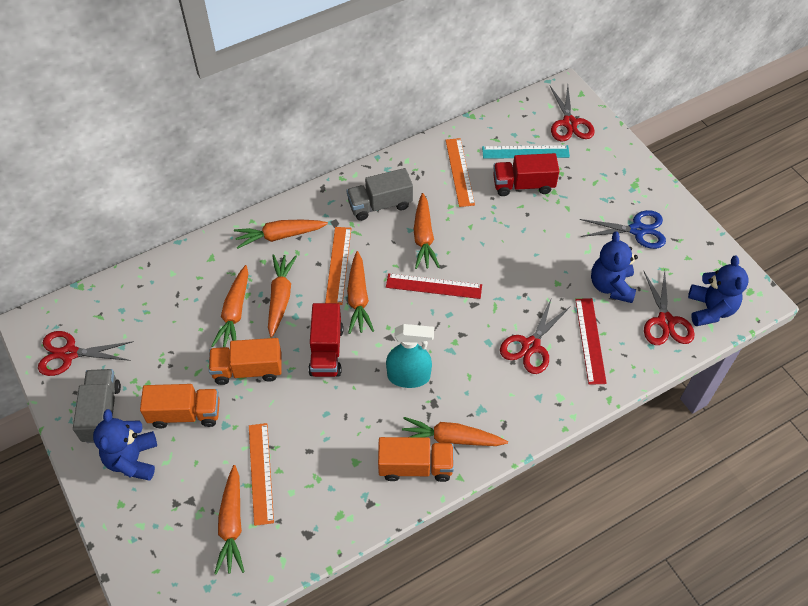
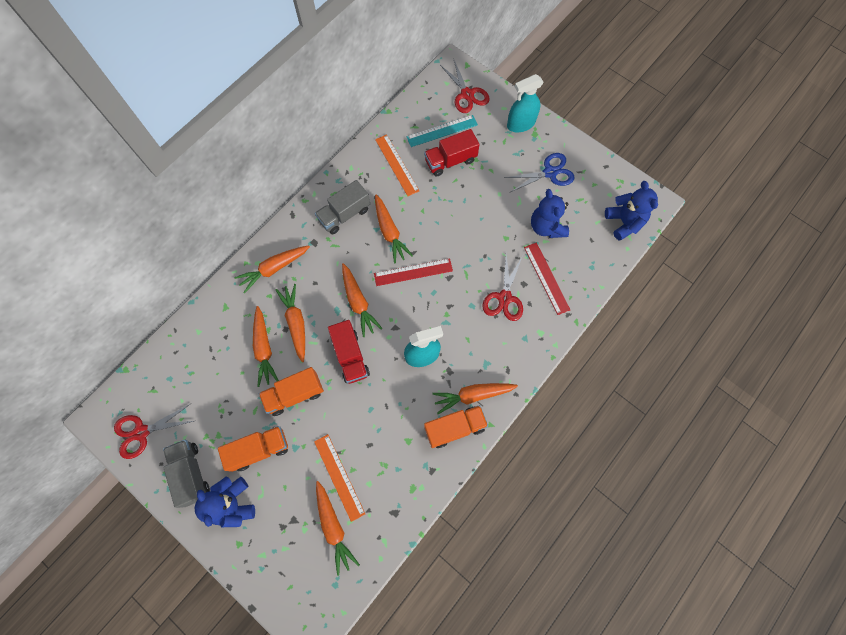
camera: 20 degrees left, 15 degrees up
orange ruler [325,227,351,305] -> none
red scissors [644,271,695,345] -> none
none -> turquoise spray bottle [507,74,544,132]

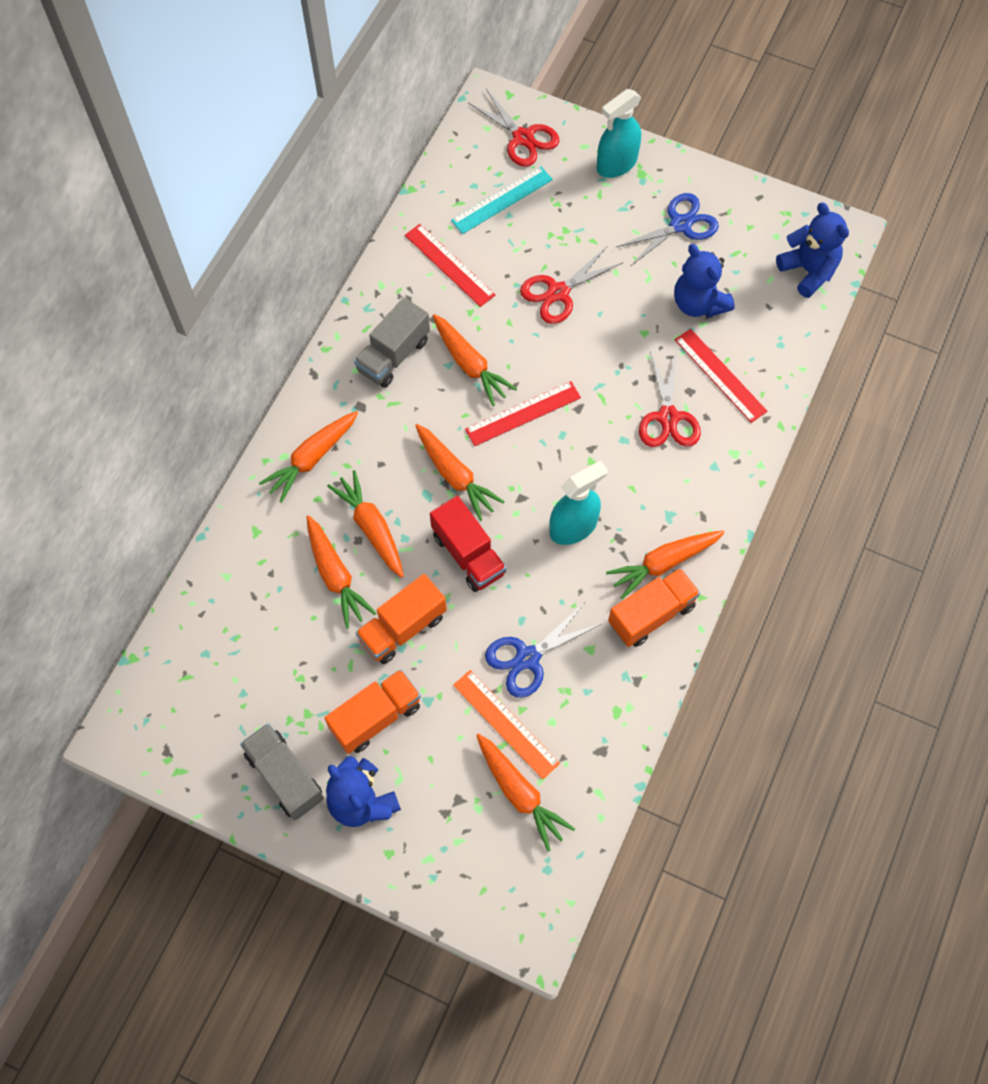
camera: 15 degrees left, 5 degrees down
red scissors [114,404,194,459] -> red scissors moved to [520,247,622,324]
orange ruler [375,134,419,196] -> red ruler [405,224,495,307]
red truck [424,129,480,177] -> none
none -> blue scissors [485,603,601,698]

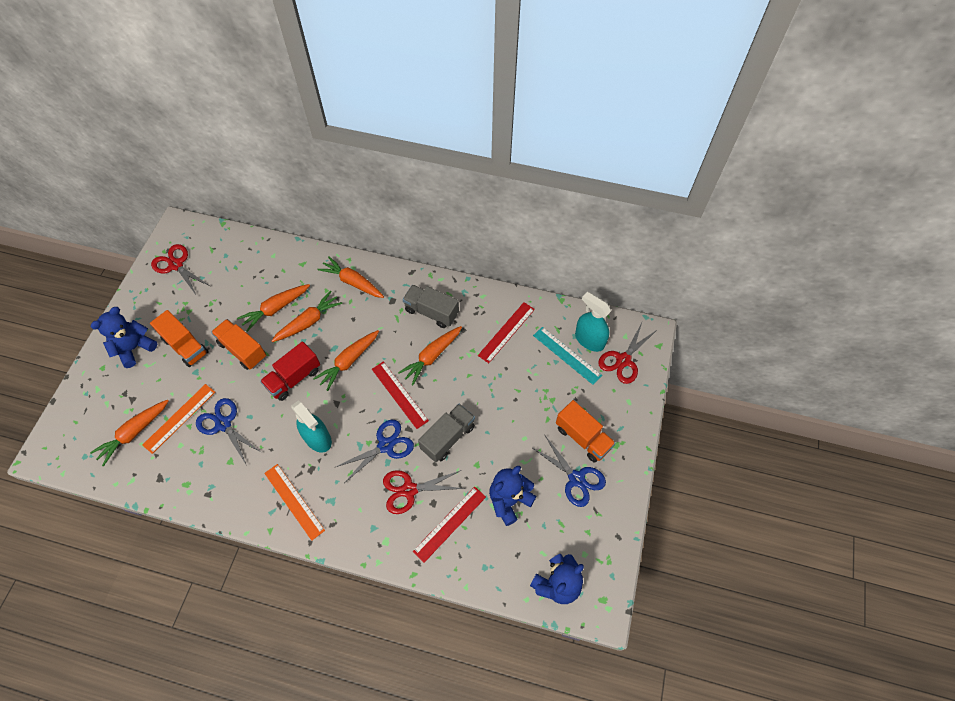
camera: 80 degrees right, 5 degrees down
grey truck [240,723,324,820] -> grey truck moved to [418,404,475,462]
red scissors [520,247,622,324] -> red scissors moved to [151,244,210,295]
turquoise spray bottle [597,89,641,178] -> turquoise spray bottle moved to [575,292,611,352]
orange carrot [606,531,725,600] -> orange ruler [264,464,325,541]
orange truck [608,568,700,647] -> orange truck moved to [556,400,615,463]
none -> blue scissors [336,420,414,483]

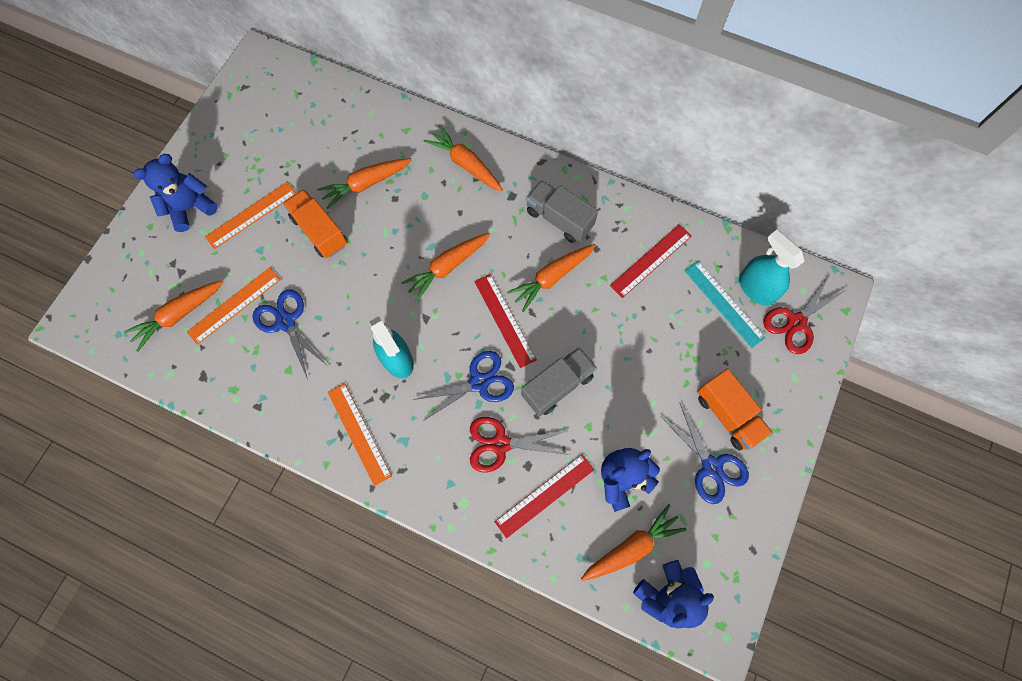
camera: 10 degrees right, 10 degrees up
orange truck [150,310,209,367] -> orange ruler [205,182,296,249]
red scissors [151,244,210,295] -> none
red truck [260,341,320,401] -> none
orange carrot [272,291,342,342] -> orange carrot moved to [581,504,687,581]

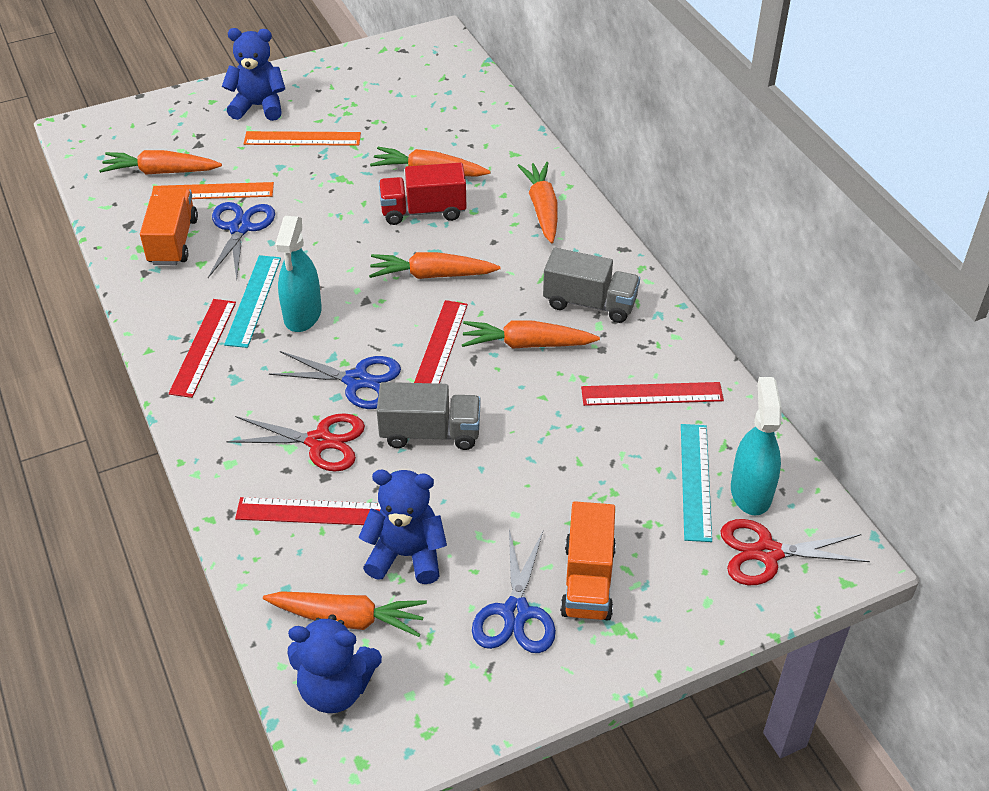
camera: 40 degrees right, 25 degrees down
orange truck [283,189,347,258] -> orange truck moved to [140,188,198,265]
orange ruler [328,383,392,486] -> red ruler [168,299,236,398]
red scissors [470,417,570,472] -> red scissors turned 150 degrees clockwise [226,413,365,472]
grey truck [526,180,598,243] -> grey truck turned 120 degrees clockwise [543,248,640,323]
none -> turquoise ruler [224,255,281,348]
none -> red truck [379,162,466,225]

